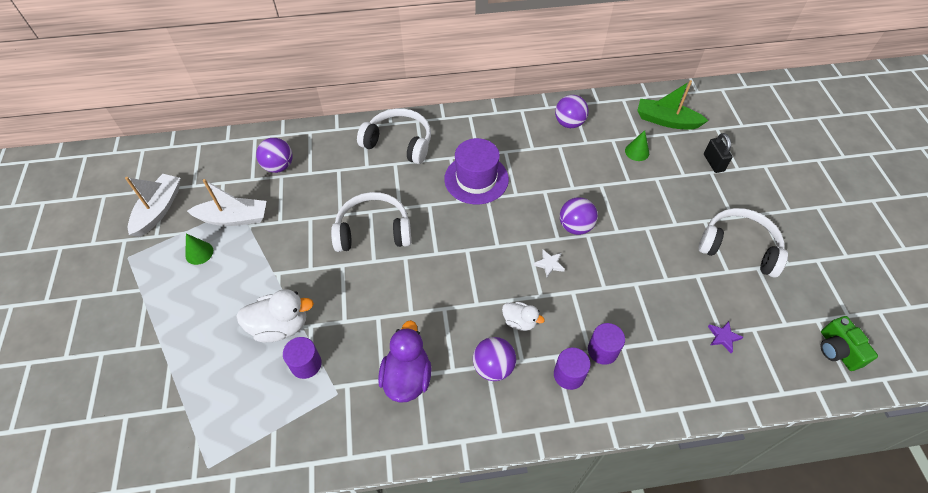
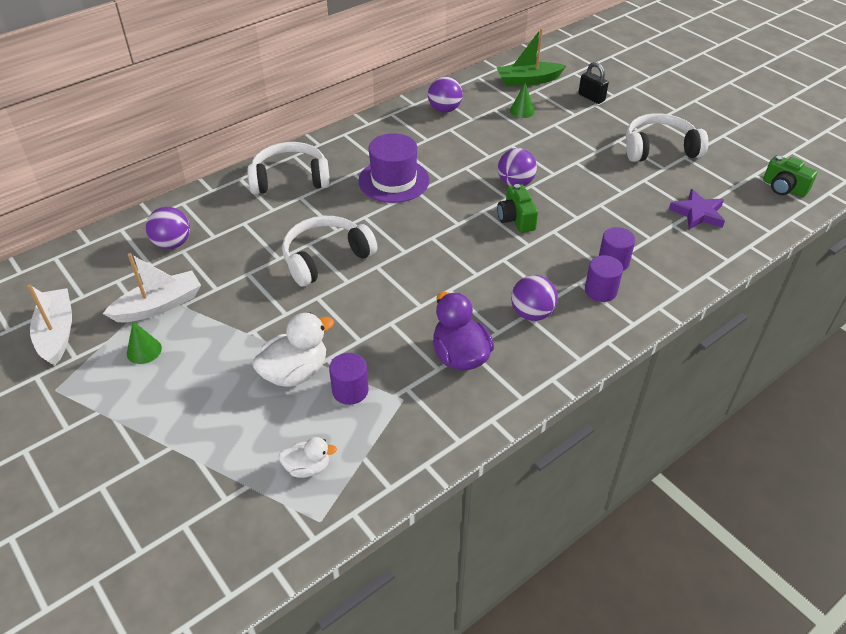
camera: 30 degrees left, 10 degrees down
white duck [502,302,545,331] -> white duck moved to [279,437,337,478]
white star [533,250,565,277] -> green camera [497,184,538,233]
purple star [708,321,743,353] -> purple star [669,189,725,229], size x1.69

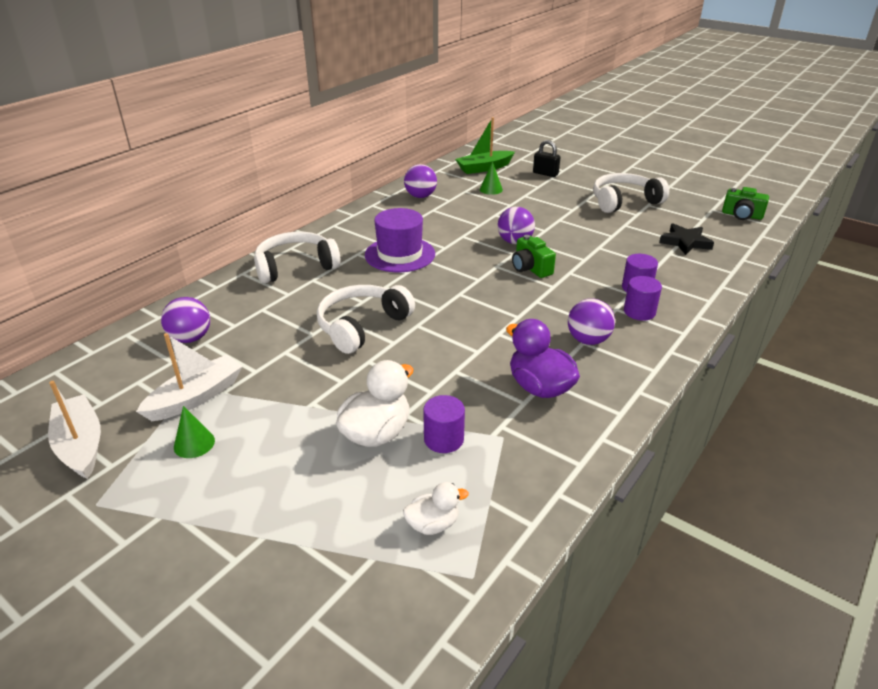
camera: 15 degrees left, 10 degrees down
purple star [669,189,725,229] -> black star [659,223,714,255]

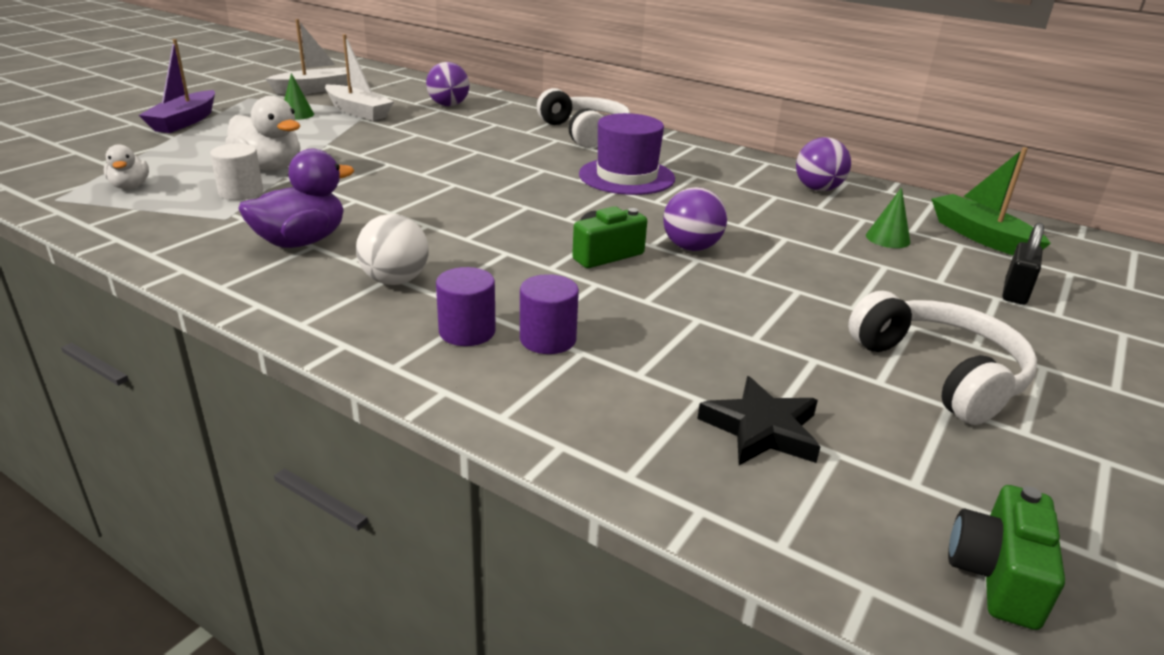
camera: 85 degrees right, 5 degrees down
white headphones [317,285,415,354] -> none
purple cylinder [423,395,465,453] -> white cylinder [210,143,263,200]
purple ball [568,299,615,345] -> white ball [356,214,428,285]
none -> purple boat [139,39,215,133]

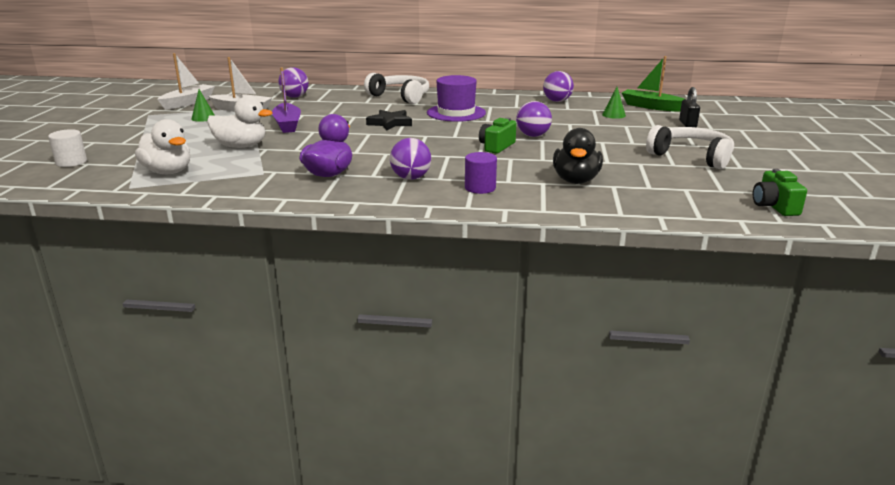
camera: 25 degrees left, 5 degrees down
white duck [104,144,149,189] -> white duck [135,119,190,174], size x1.71
purple boat [139,39,215,133] -> purple boat moved to [272,67,301,133]
white cylinder [210,143,263,200] -> white cylinder moved to [48,129,87,167]
white ball [356,214,428,285] -> purple ball [390,138,431,180]
purple cylinder [520,274,579,354] -> none
black star [697,376,820,465] -> black star moved to [366,110,412,130]
none -> black duck [553,128,603,184]

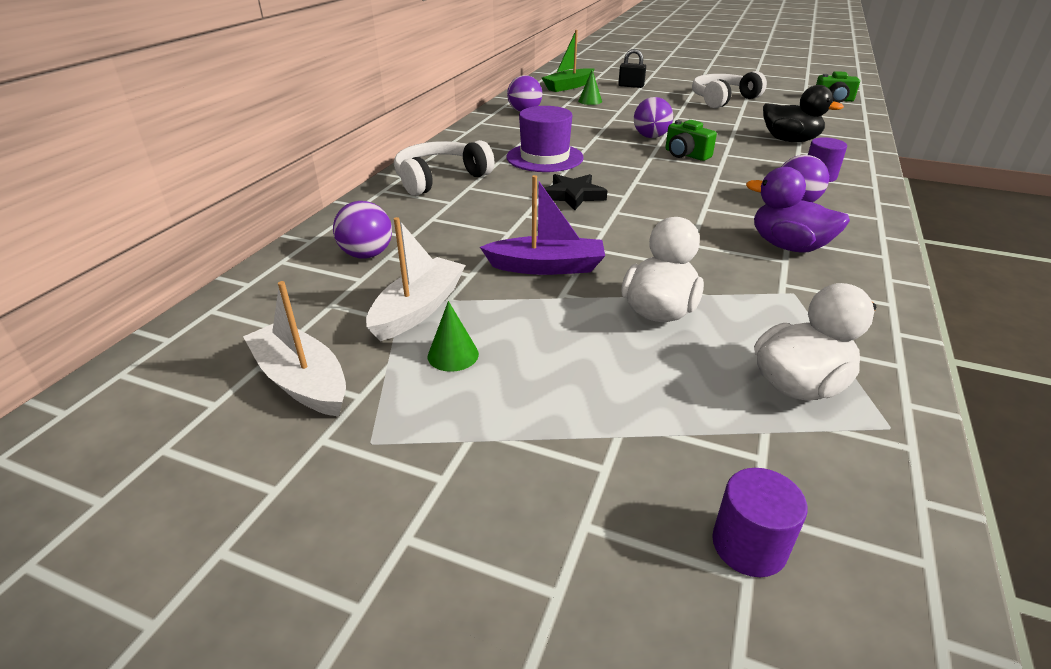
camera: 75 degrees left, 10 degrees up
white cylinder [48,129,87,167] -> purple cylinder [712,468,808,577]

